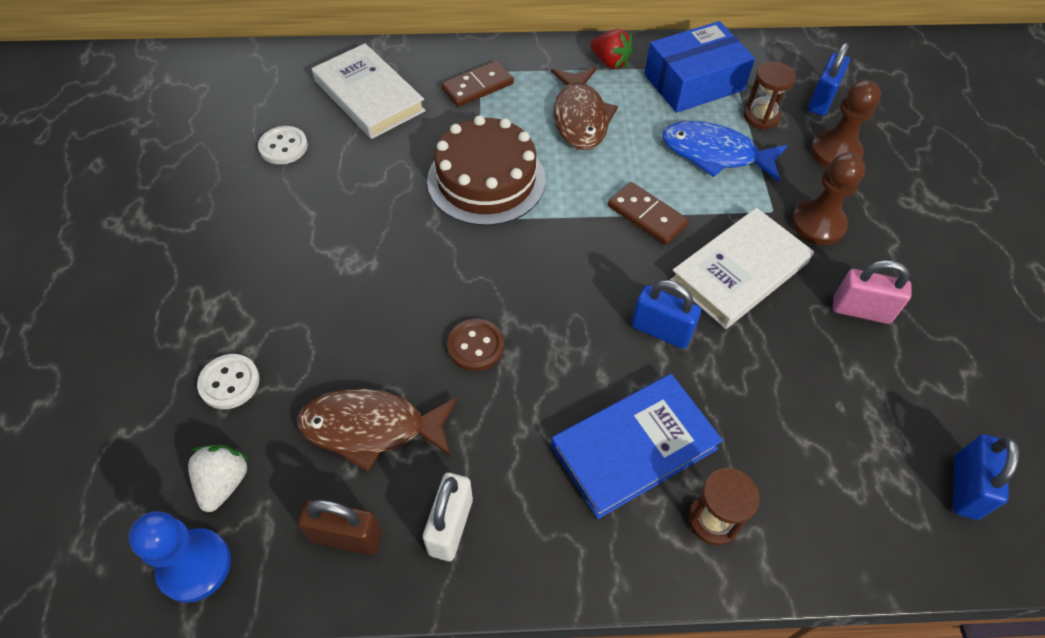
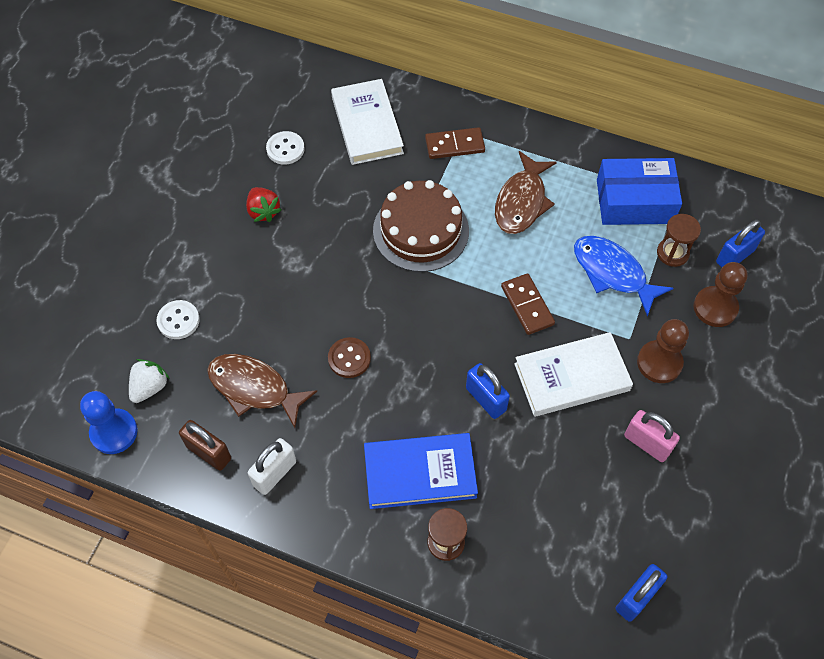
camera: 25 degrees right, 5 degrees up
red strawberry [590,29,634,69] -> red strawberry moved to [246,187,281,222]

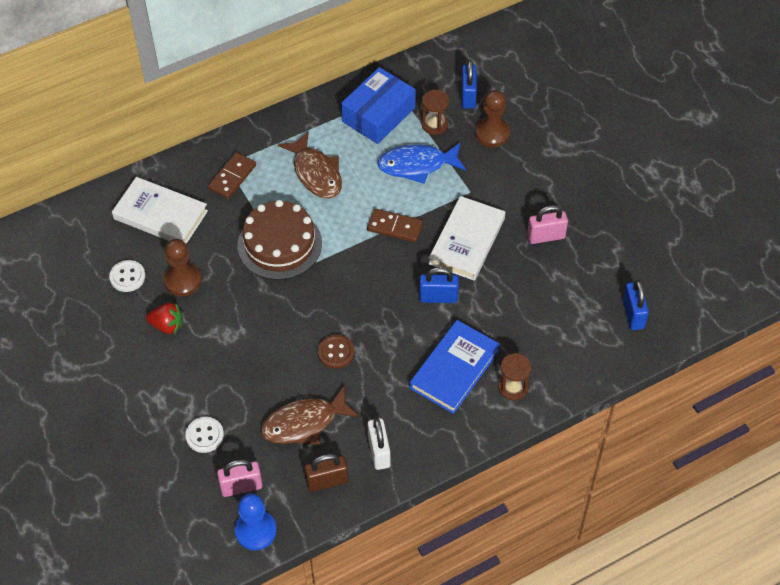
camera: 50 degrees left, 5 degrees down
white strawberry [129,359,170,403] -> pink padlock [217,459,263,497]
brown pawn [637,319,689,383] -> brown pawn moved to [164,239,202,296]

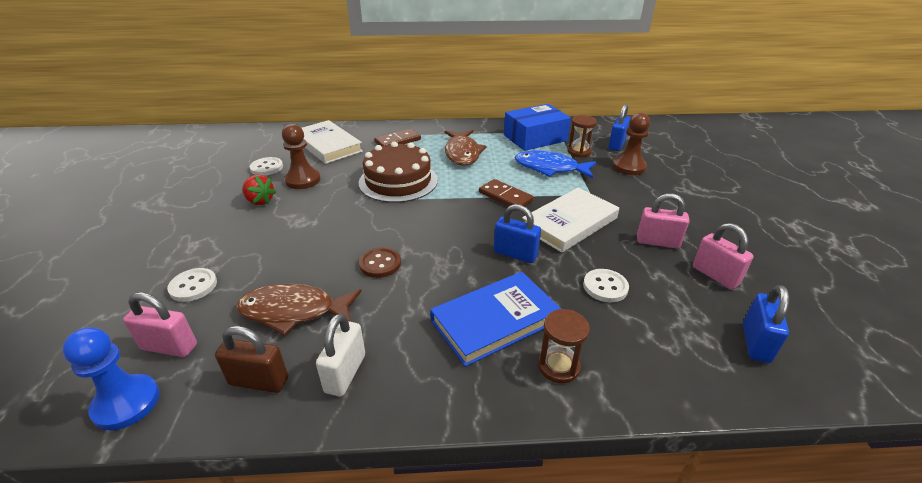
camera: 25 degrees right, 20 degrees down
none -> white button [583,269,629,302]
none -> pink padlock [693,223,754,289]

